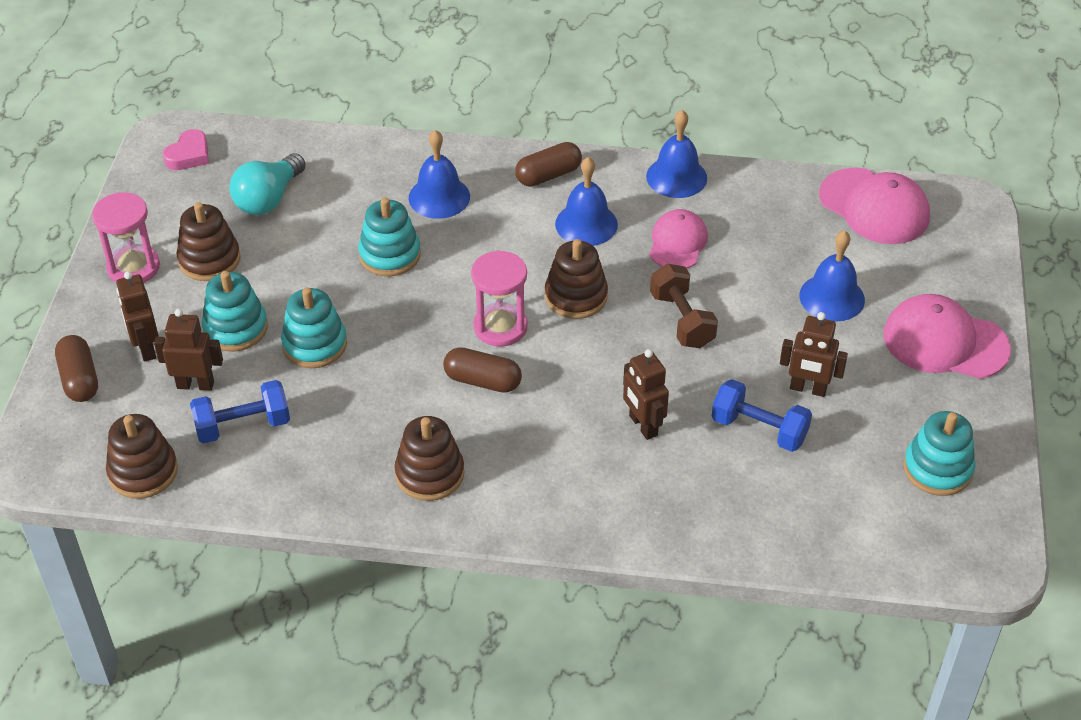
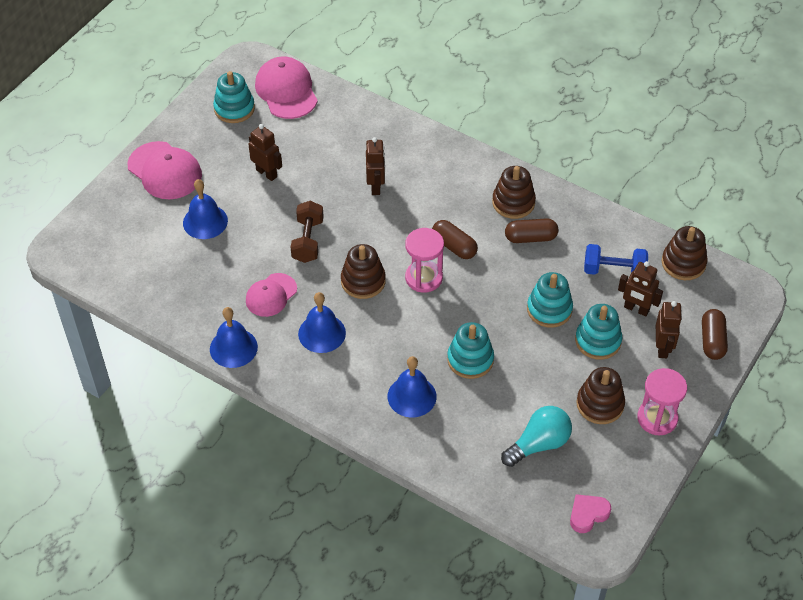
camera: 155 degrees left, 5 degrees up
brown capsule [515,142,582,187] -> brown capsule moved to [505,218,558,243]
blue dumbbell [712,379,812,452] -> none
pink cap [819,168,930,244] -> pink cap moved to [255,56,318,119]

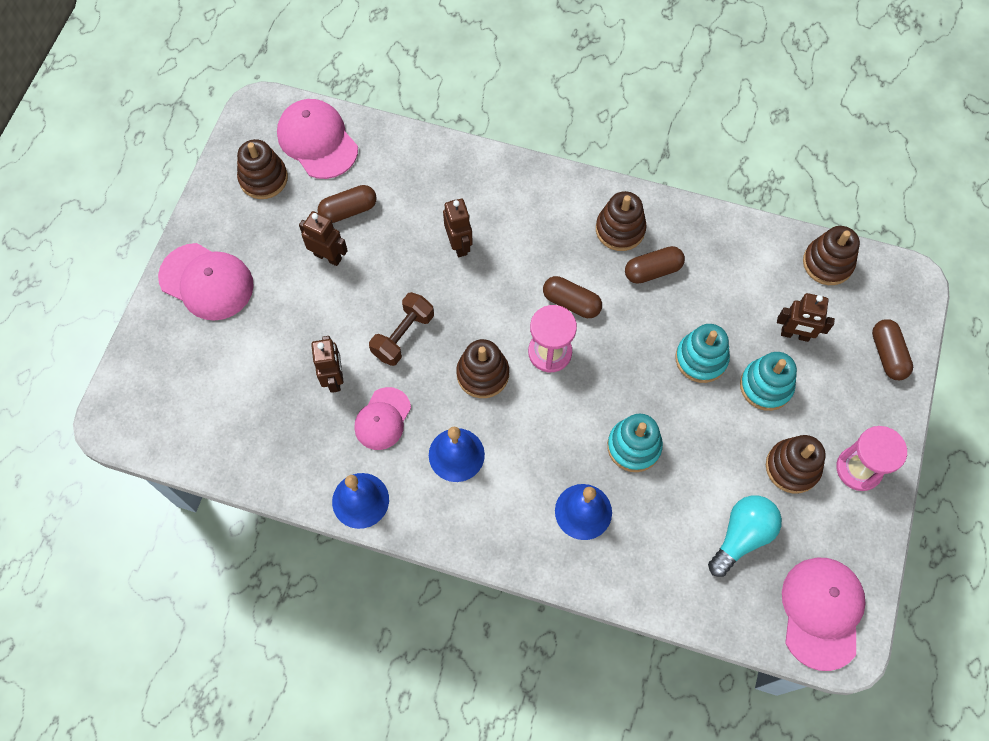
camera: 15 degrees left, 15 degrees up
blue bell [183,179,228,239] -> none
turquoise stacking toy [213,71,255,123] -> brown stacking toy [237,139,288,199]
brown dumbbell [291,201,324,263] -> brown dumbbell turned 45 degrees clockwise [369,292,434,366]
pink heart [570,494,611,533] -> pink cap [782,558,866,671]
blue dumbbell [584,244,648,275] -> none
brown robot [656,301,682,358] -> brown robot moved to [311,336,343,393]
none -> brown capsule [318,185,377,223]

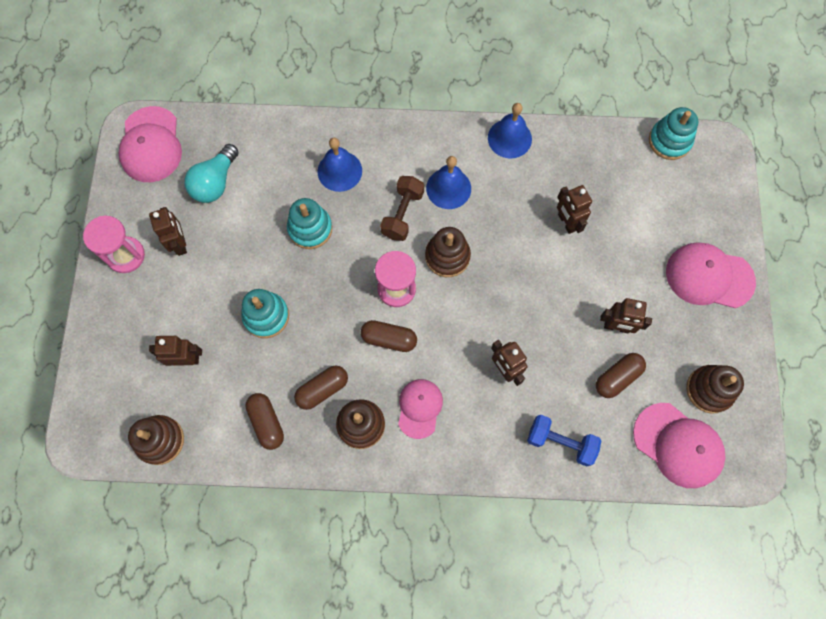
camera: 165 degrees right, 5 degrees up
pink cap [354,387,411,450] -> pink cap moved to [398,379,443,439]
brown dumbbell [369,292,434,366] -> brown dumbbell moved to [380,176,424,241]
turquoise stacking toy [740,352,797,411] -> turquoise stacking toy moved to [649,107,699,160]
brown stacking toy [766,435,826,494] -> brown robot [149,207,187,256]
brown capsule [872,319,913,380] -> brown capsule moved to [245,393,284,450]
none -> blue dumbbell [527,415,601,466]

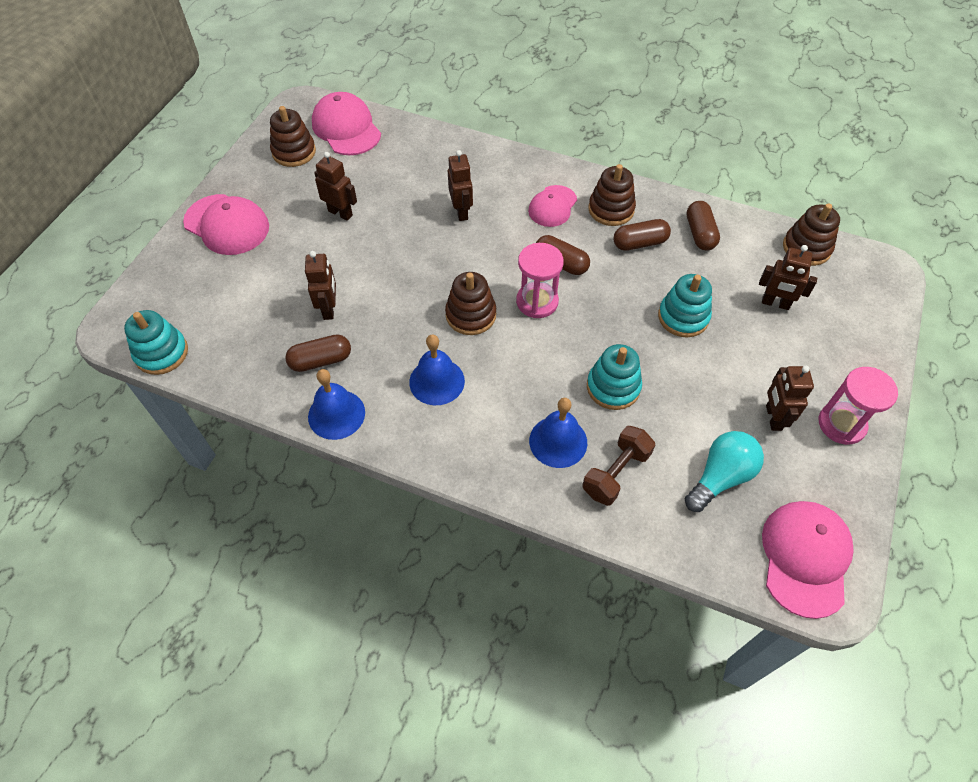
camera: 160 degrees left, 15 degrees down
brown dumbbell [380,176,424,241] -> brown dumbbell moved to [583,426,655,506]
blue dumbbell [527,415,601,466] -> none
brown capsule [596,353,646,398] -> brown capsule moved to [285,334,351,372]

